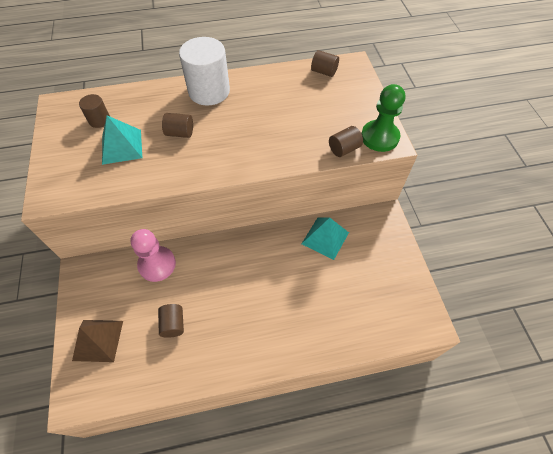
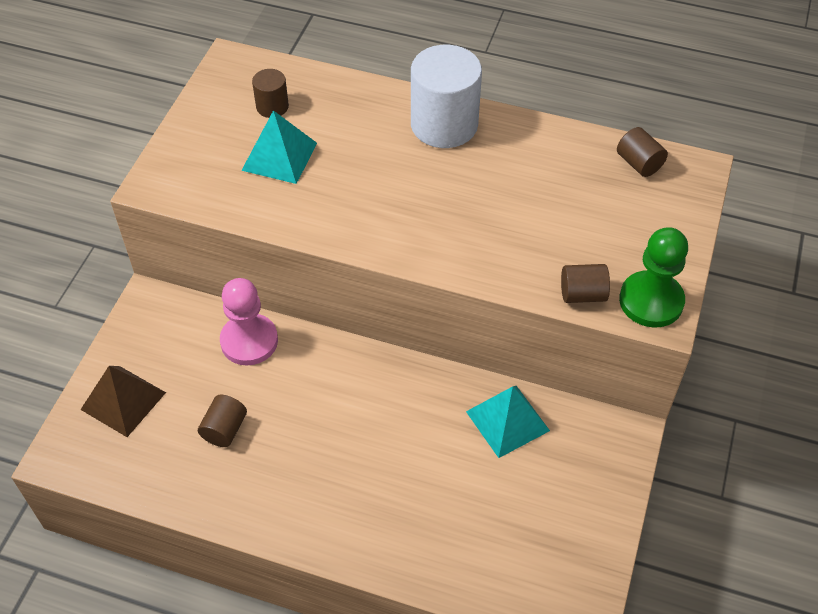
camera: 30 degrees right, 5 degrees down
brown cylinder [162,113,193,138] -> none

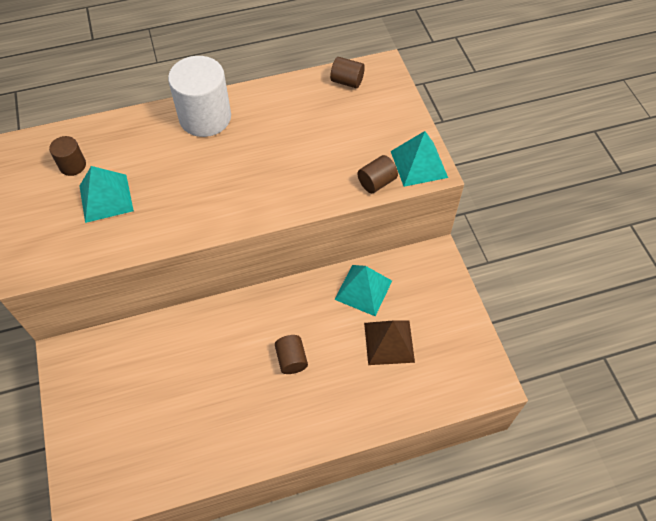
camera: 35 degrees left, 5 degrees up
brown pyramid [80,366,166,437] -> brown pyramid moved to [364,320,415,365]
brown cylinder [198,395,247,447] -> brown cylinder moved to [275,335,308,374]
pink pawn [220,278,278,365] -> none
green pawn [619,227,688,328] -> turquoise pyramid [391,131,448,187]

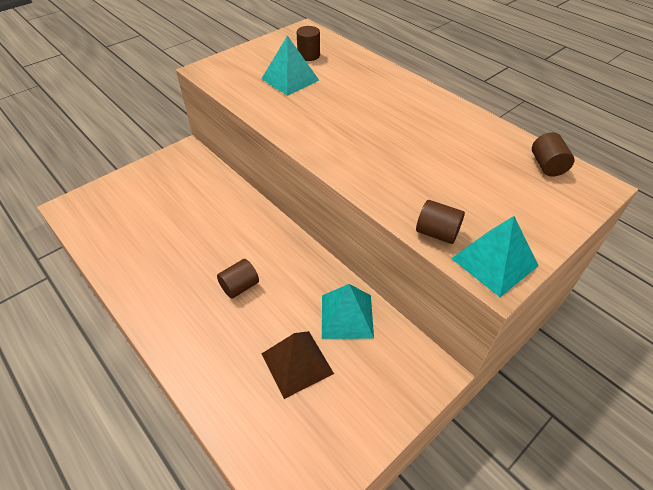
camera: 65 degrees right, 10 degrees down
white cylinder [168,56,231,137] -> none

